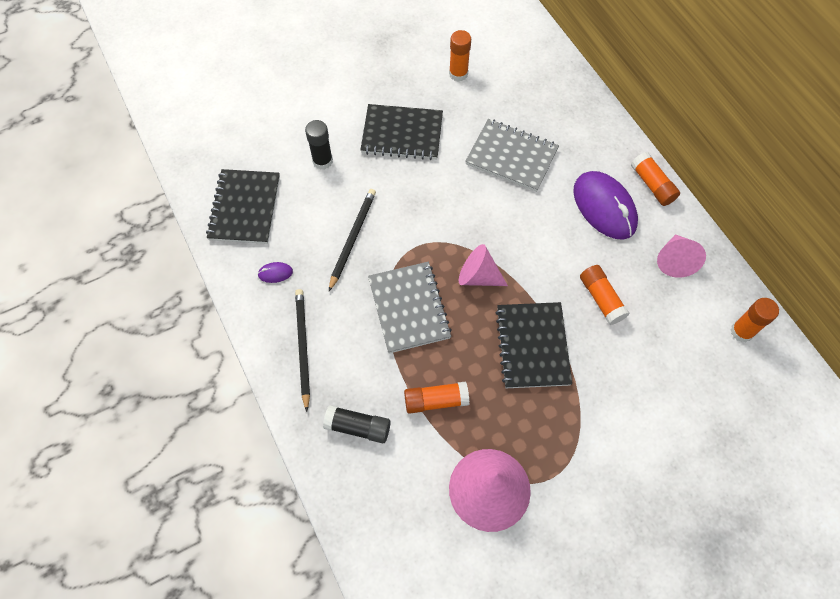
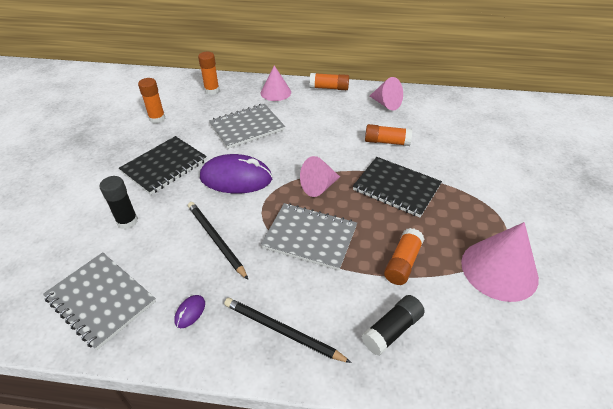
camera: 55 degrees left, 20 degrees down
black notebook [206,169,280,244] -> grey notebook [43,252,156,350]
purple mouse [573,171,638,240] -> purple mouse moved to [200,154,273,193]
orange glue stick [731,298,779,342] -> orange glue stick moved to [198,52,220,95]
none -> pink cone [260,65,291,101]

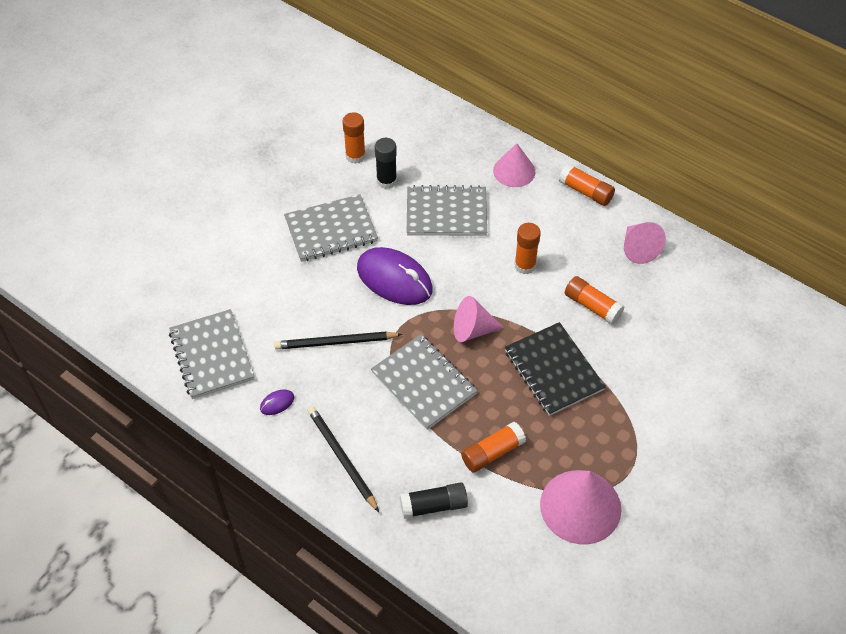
camera: 30 degrees right, 10 degrees up
black glue stick [100,176,138,229] -> black glue stick moved to [375,138,397,189]
black notebook [119,136,207,195] -> grey notebook [284,194,378,262]
black pencil [188,202,248,280] -> black pencil turned 90 degrees counterclockwise [274,332,403,350]
orange glue stick [198,52,220,95] -> orange glue stick moved to [514,223,541,274]

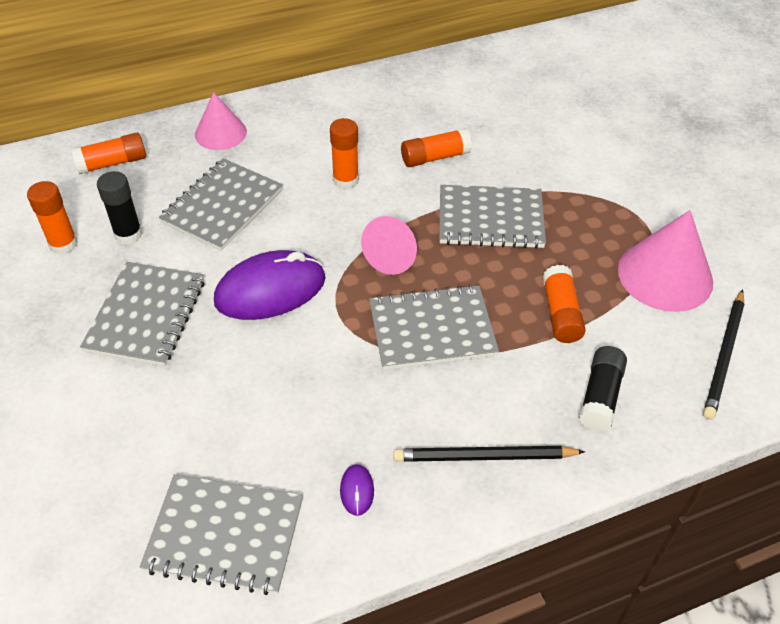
camera: 60 degrees left, 5 degrees down
black pencil [274,332,403,350] -> black pencil moved to [703,289,744,420]
black notebook [505,322,606,416] -> grey notebook [439,185,546,249]
orange glue stick [559,163,615,206] -> orange glue stick moved to [71,133,146,174]
pink cone [624,222,666,264] -> none

